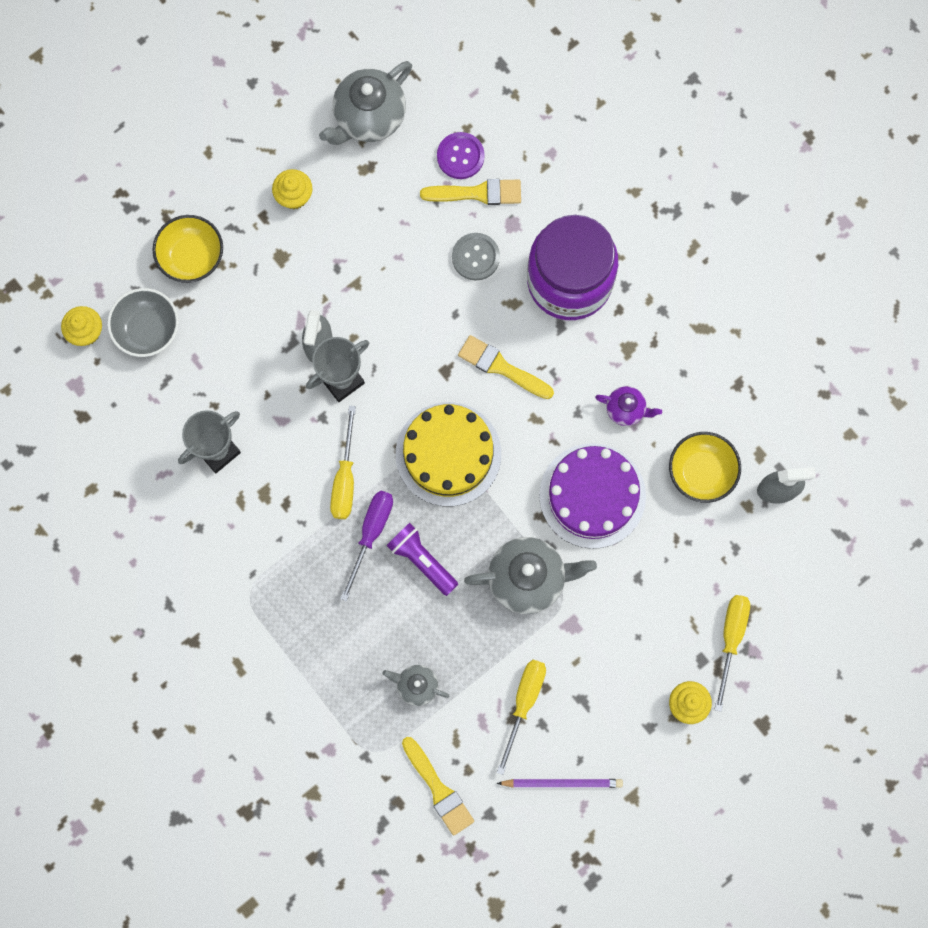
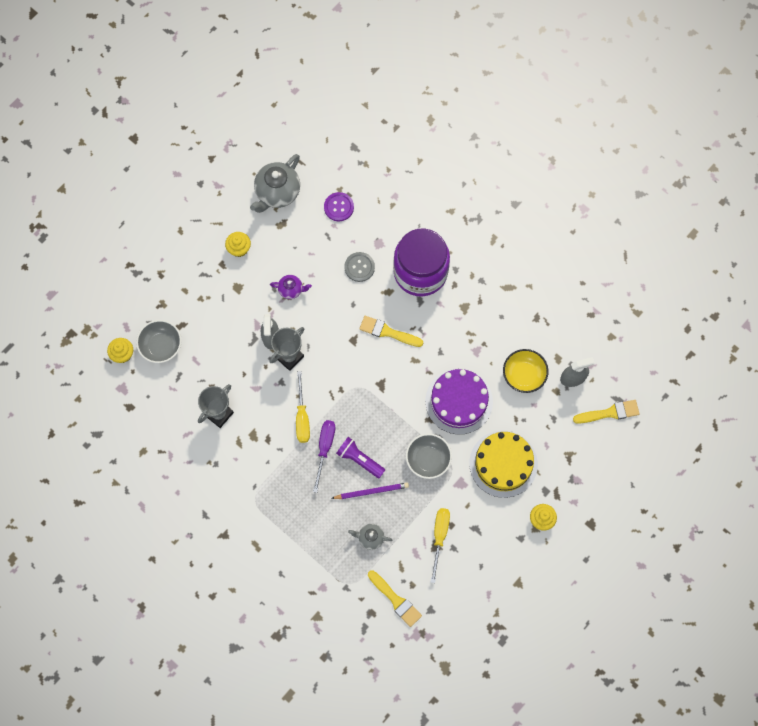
camera: 10 degrees left, 5 degrees down
yellow bowl [152,215,223,283] -> none
yellow cake [396,402,501,506] -> yellow cake moved to [469,431,538,498]
yellow brush [420,179,521,205] -> yellow brush moved to [573,400,640,424]
grey teapot [464,537,597,614] -> grey bowl [406,433,452,479]
purple pencil [497,779,623,788] -> purple pencil moved to [331,483,409,499]
purple teapot [595,386,662,426] -> purple teapot moved to [270,275,312,299]
yellow screwdriver [714,595,750,711] -> none

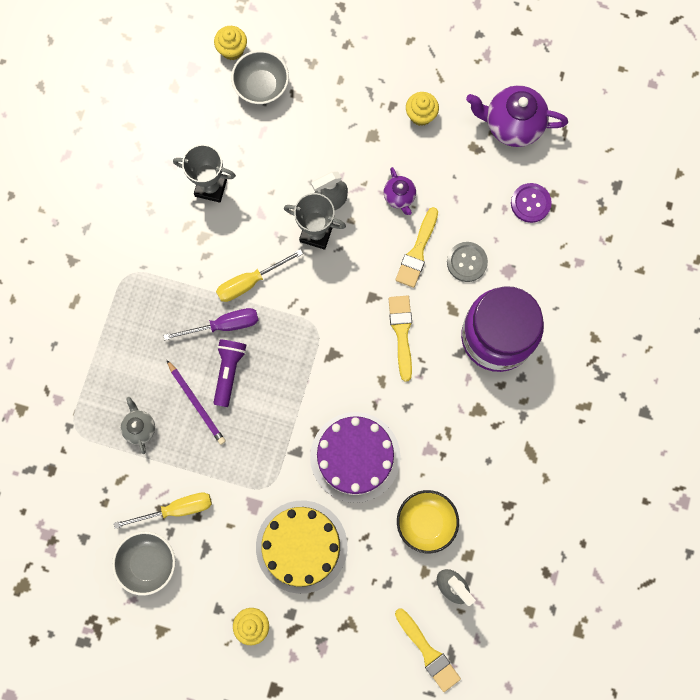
camera: 65 degrees right, 5 degrees up
grey teapot [250,154,300,213] -> purple teapot [466,85,568,147]
yellow brush [368,570,422,627] -> yellow brush moved to [396,207,438,288]
grey bowl [406,433,452,479] -> grey bowl moved to [112,531,175,596]

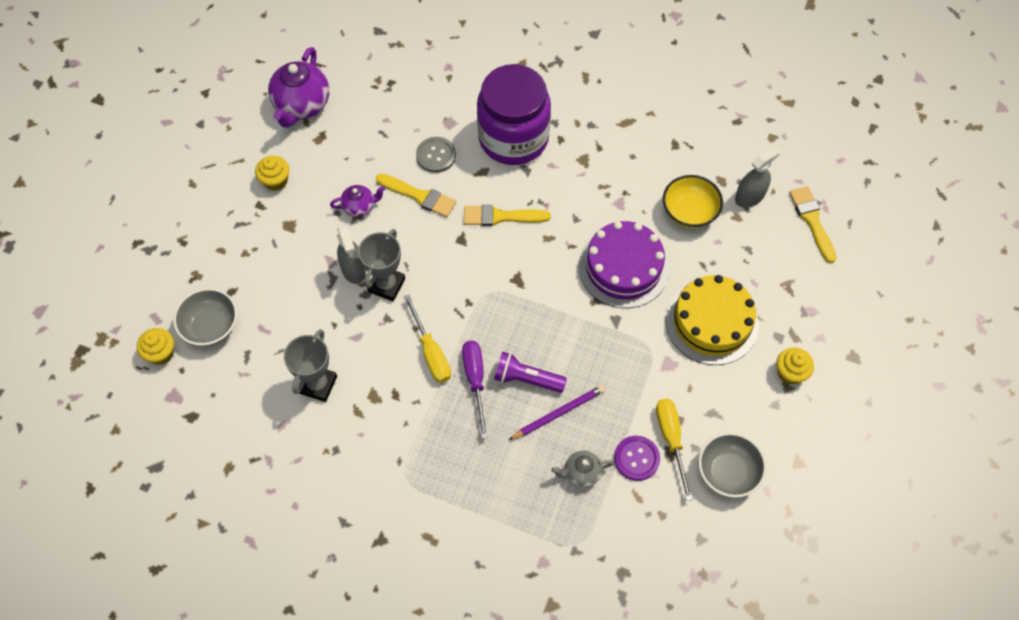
camera: 85 degrees left, 15 degrees down
yellow brush [395,609,461,692] -> yellow brush turned 75 degrees counterclockwise [789,186,837,263]
purple button [511,183,552,223] -> purple button moved to [614,436,660,481]

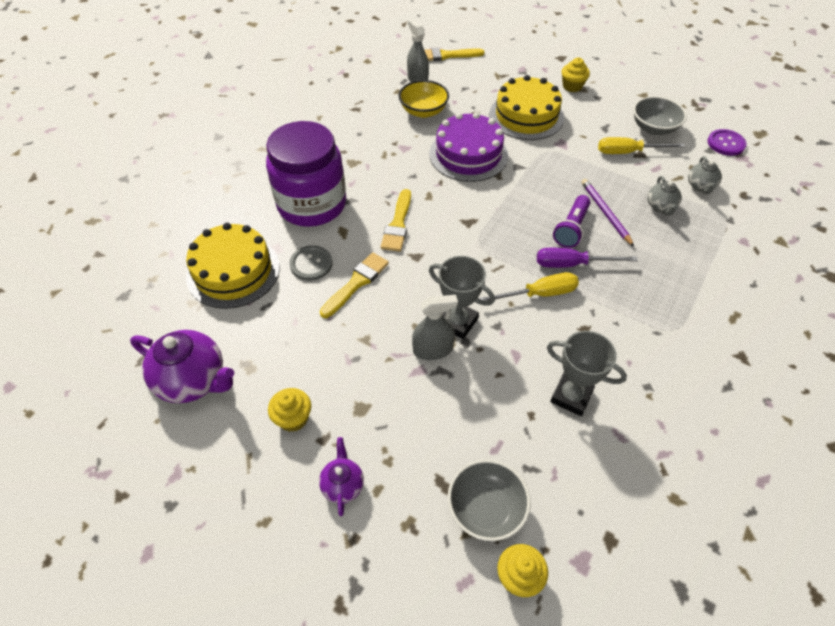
camera: 80 degrees left, 10 degrees down
purple teapot [330,185,385,217] -> purple teapot moved to [319,437,364,516]
purple button [614,436,660,481] -> purple button moved to [707,129,746,156]
none -> yellow cake [186,223,280,309]
none -> grey teapot [688,156,722,194]

